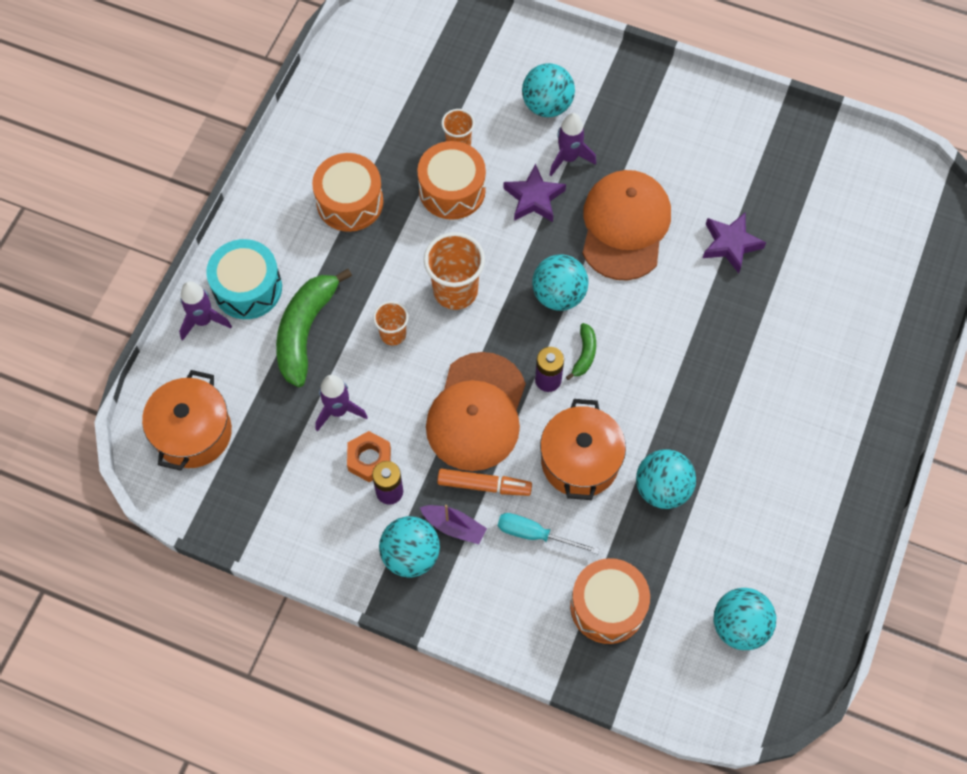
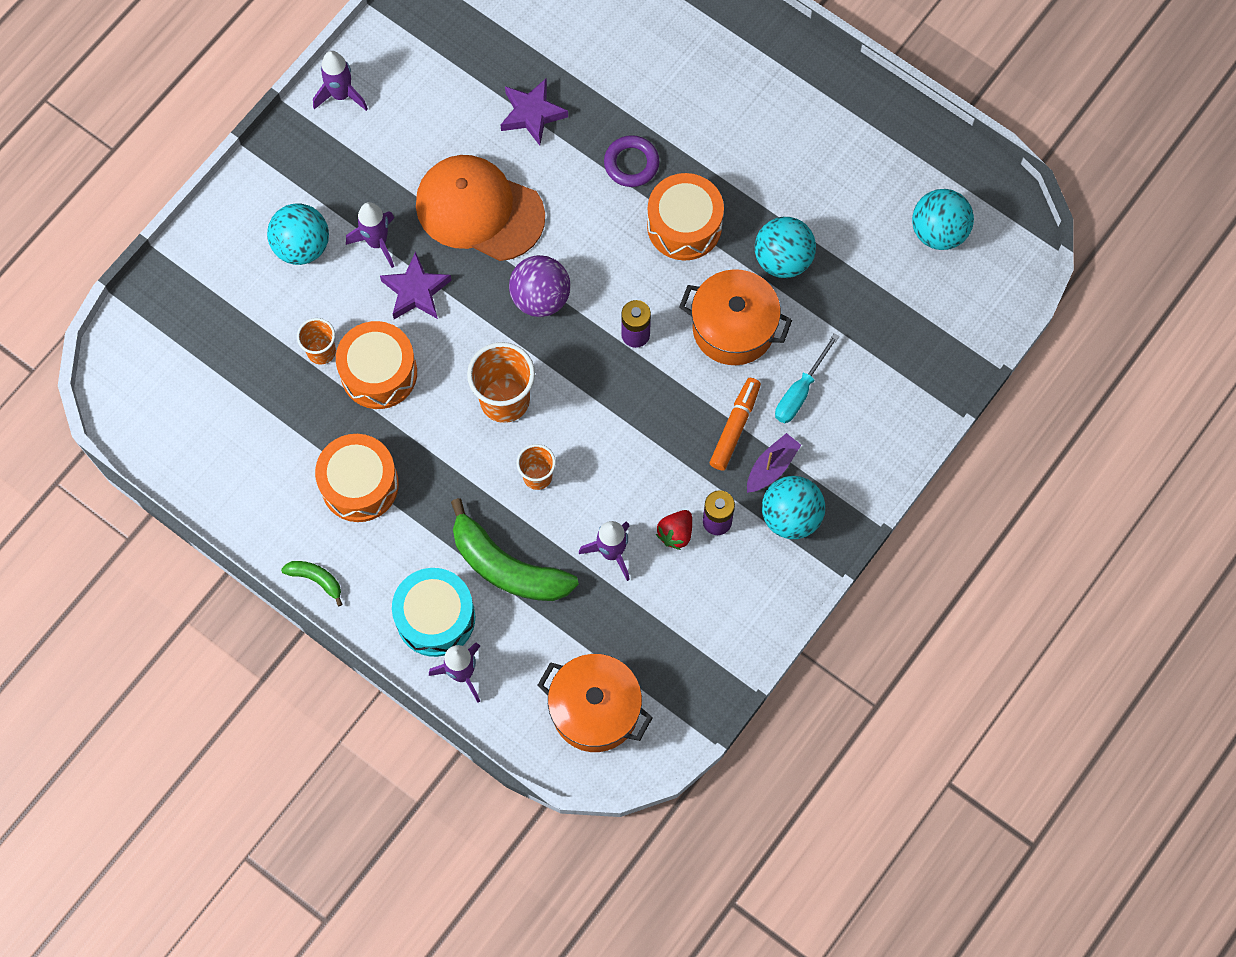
camera: 75 degrees left, 5 degrees up
orange nut [347,431,391,482] -> red strawberry [656,510,692,550]
orange cap [426,352,526,471] -> none
turquoise ball [532,254,589,311] -> purple ball [509,255,570,317]
green banana [566,323,596,380] -> green banana moved to [281,561,343,606]
orange drum [570,558,650,644] -> orange drum moved to [647,173,724,261]
none -> purple rocket [313,51,368,111]
none -> purple ring [604,135,659,187]

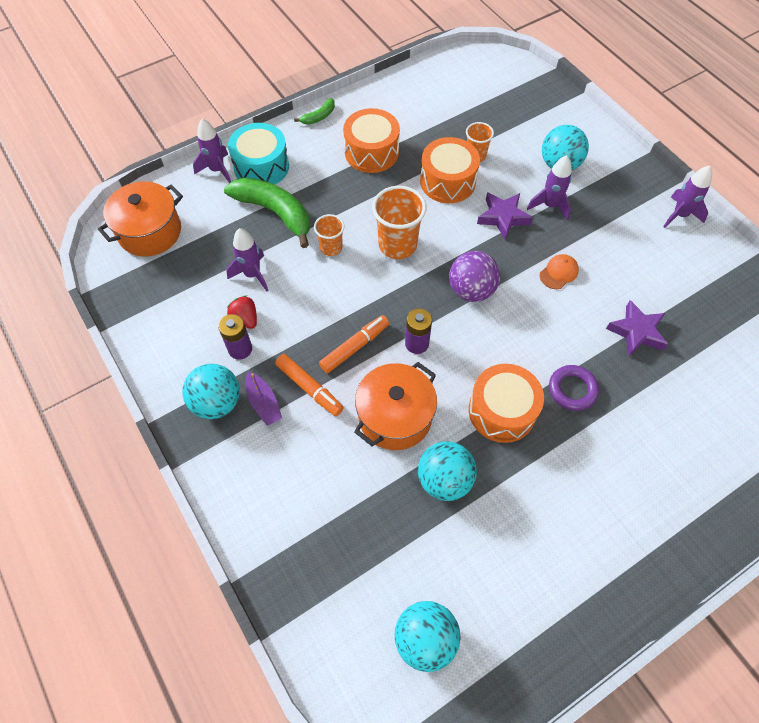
camera: 110 degrees right, 10 degrees down
orange cap [416,155,545,261] -> orange cap [540,254,579,289], size x0.40
green banana [451,498,579,601] -> green banana turned 75 degrees clockwise [224,178,310,248]
turquoise screwdriver [775,333,839,423] -> none
none -> orange marker [319,315,389,373]

